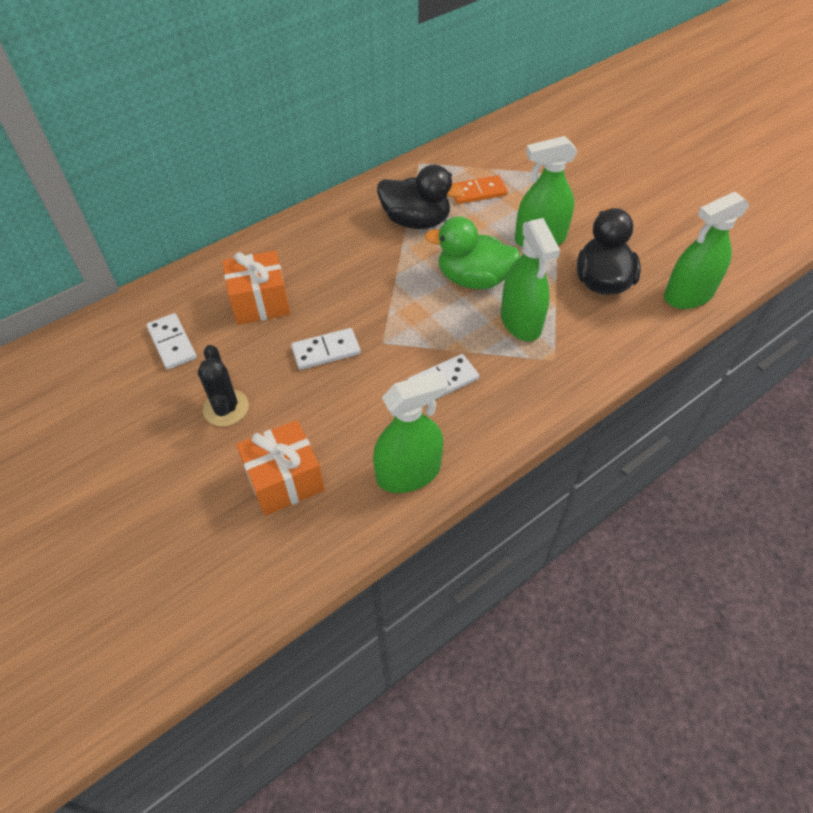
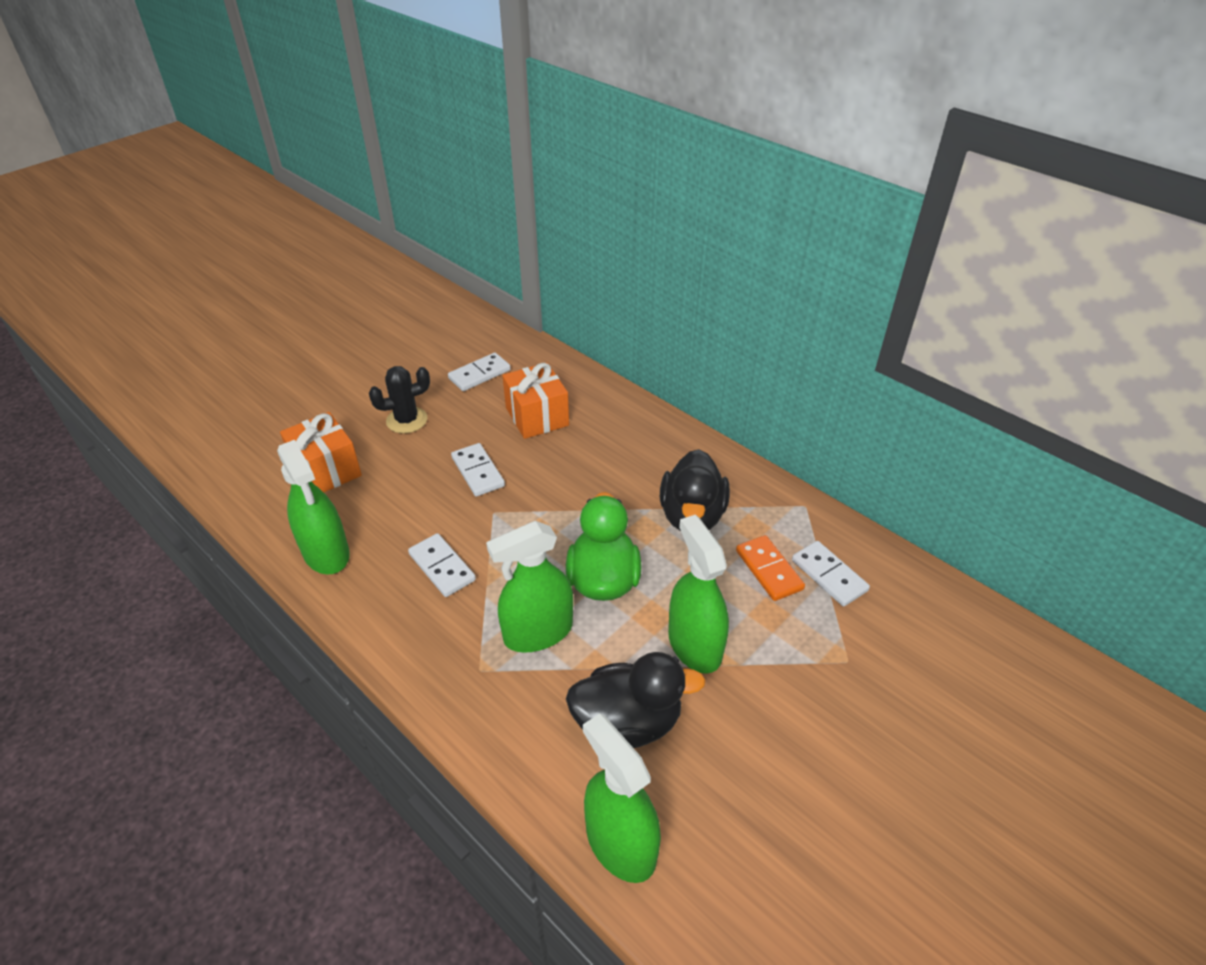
camera: 80 degrees right, 10 degrees down
none -> white domino [792,541,870,607]

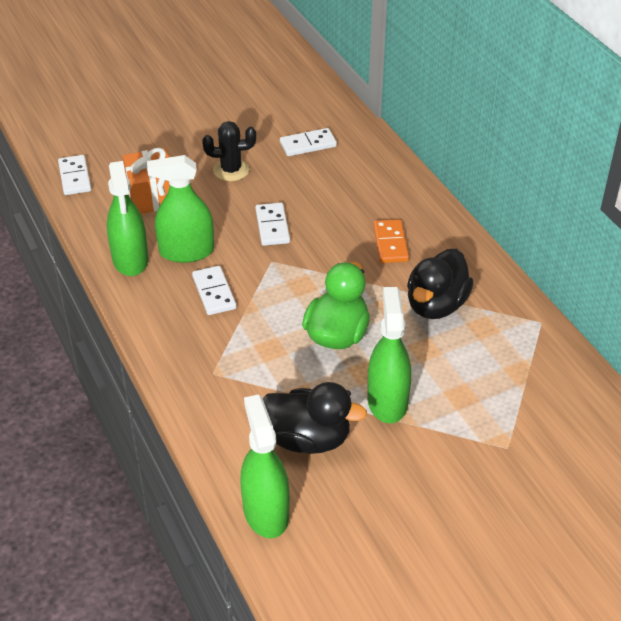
camera: 20 degrees right, 0 degrees up
green spray bottle [486,521,573,653] -> green spray bottle moved to [147,155,214,263]
orange gift [502,363,569,439] -> none
orange domino [736,535,805,601] -> orange domino moved to [373,219,409,263]
white domino [792,541,870,607] -> white domino moved to [58,155,91,195]

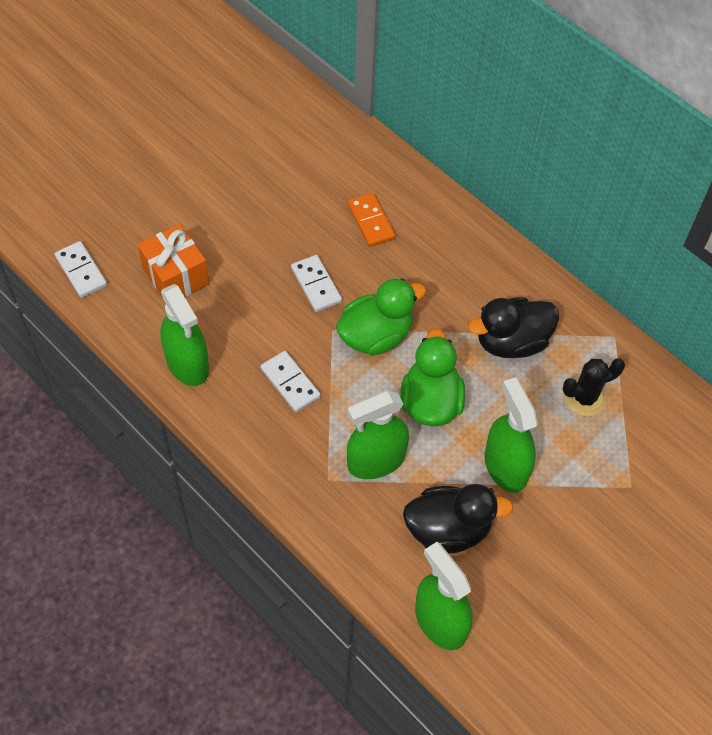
camera: 20 degrees left, 15 degrees up
green spray bottle [147,155,214,263] -> green spray bottle moved to [347,391,409,479]
black cactus [202,121,256,181] -> black cactus moved to [563,359,625,417]
white domino [280,128,337,156] -> none
orange domino [373,219,409,263] -> orange domino moved to [348,193,395,247]
black duck [407,249,474,319] -> black duck turned 60 degrees clockwise [468,297,559,358]
none -> green duck [336,278,426,356]

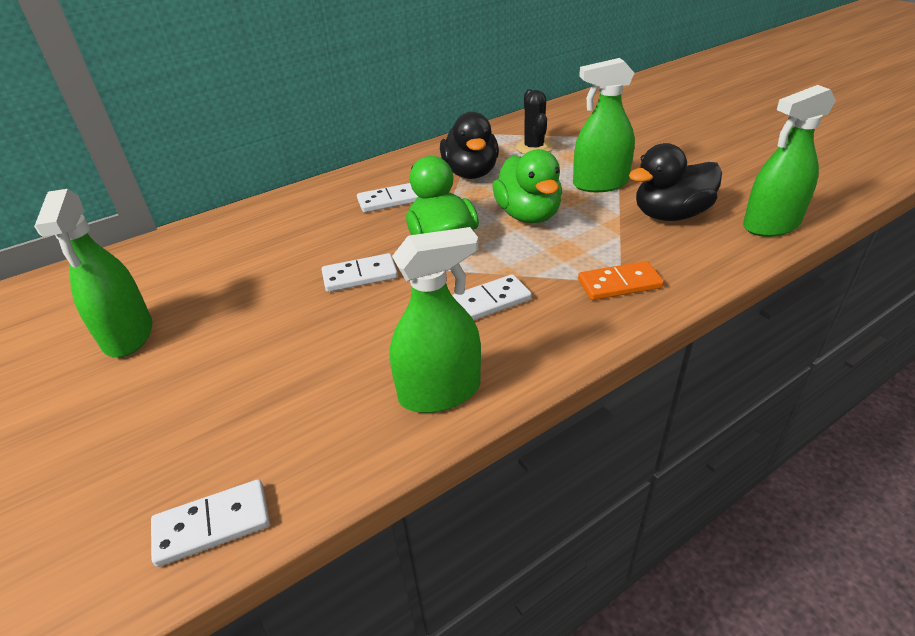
camera: 75 degrees left, 20 degrees down
orange gift [137,224,209,298] -> none
green spray bottle [347,391,409,479] -> green spray bottle moved to [34,189,153,357]
orange domino [348,193,395,247] -> orange domino moved to [578,261,664,300]
green duck [400,329,465,426] -> green duck turned 120 degrees counterclockwise [492,149,562,223]
black duck [403,484,513,554] -> black duck turned 120 degrees counterclockwise [629,143,722,221]
none -> white domino [357,183,418,213]

